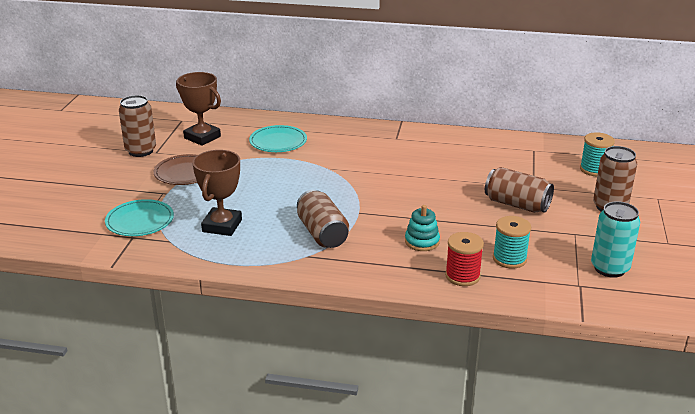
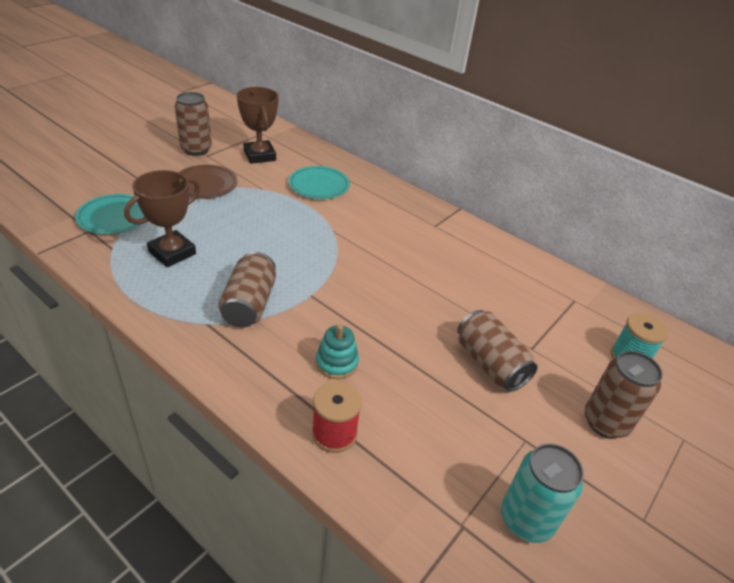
camera: 25 degrees right, 10 degrees up
turquoise spool [493,216,531,269] -> none

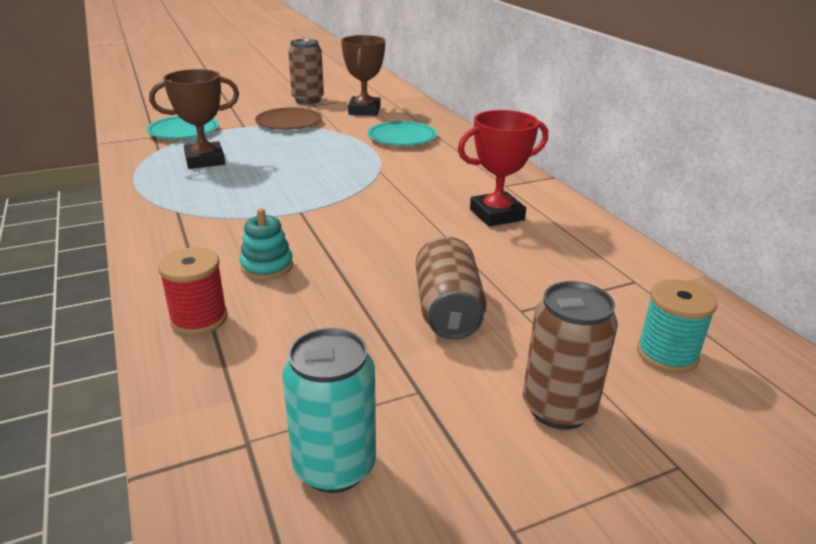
camera: 30 degrees right, 10 degrees down
brown can [218,252,276,328] -> none
none -> red trophy [458,110,548,227]

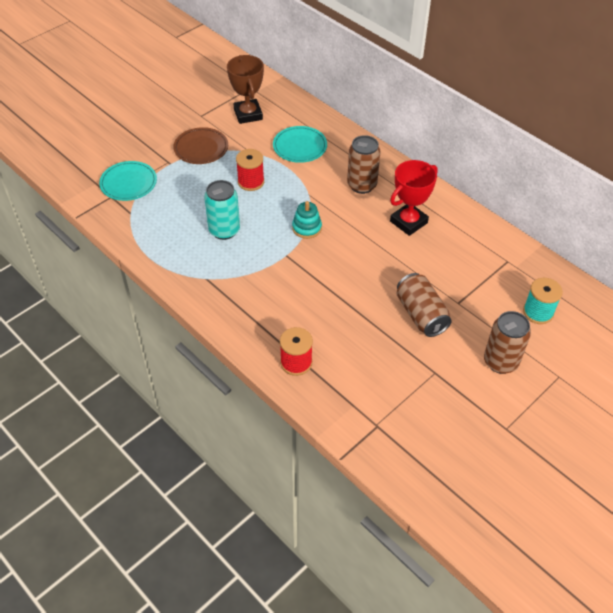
camera: 20 degrees left, 20 degrees up
brown trophy [149,69,239,169] -> none
turquoise stacking toy [240,209,293,280] -> turquoise stacking toy moved to [292,201,322,239]
turquoise can [282,328,376,493] -> turquoise can moved to [204,180,240,240]
brown can [288,39,324,104] -> brown can moved to [347,135,381,194]
none -> red spool [236,149,264,191]

